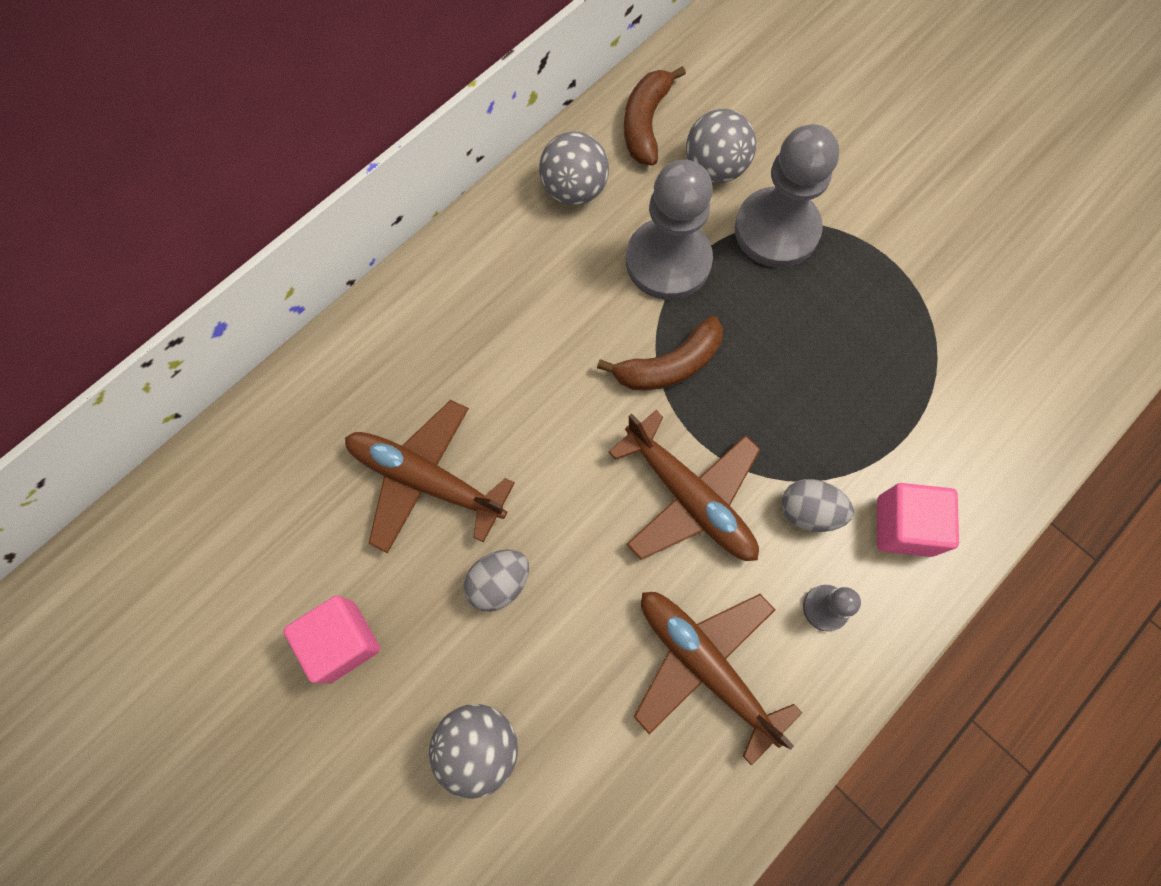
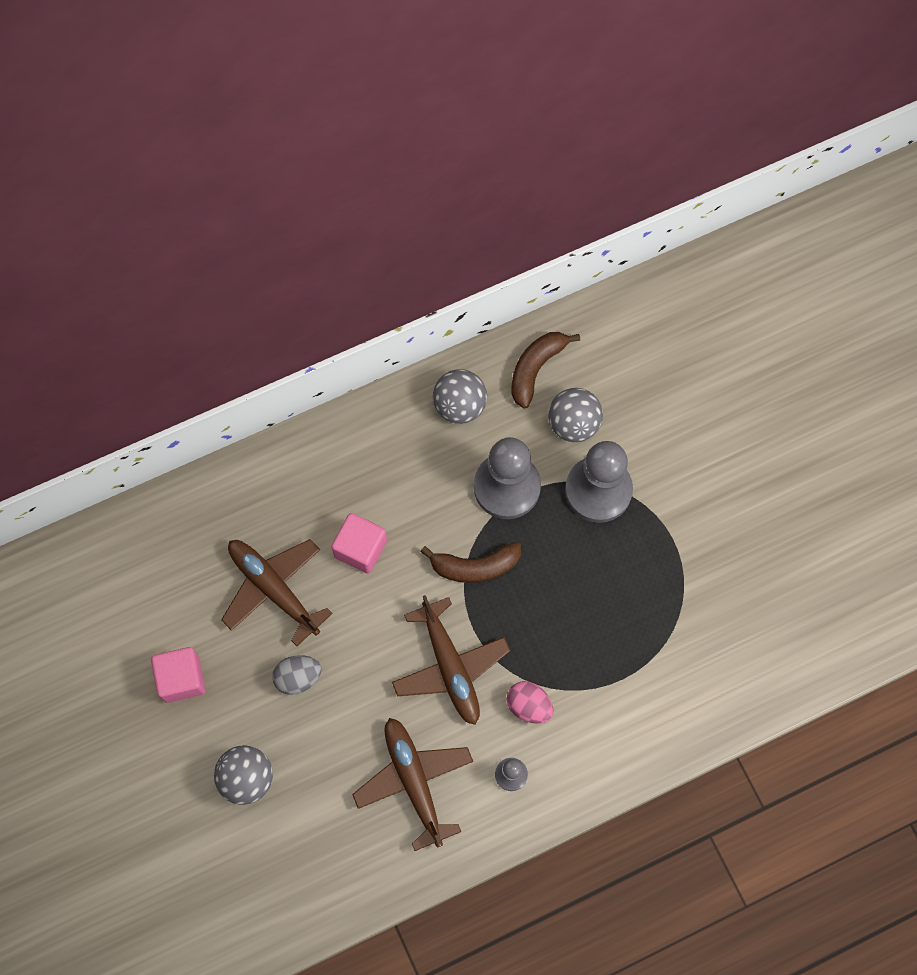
camera: 20 degrees right, 0 degrees up
grey egg [782,479,854,532] -> pink egg [507,681,553,724]
pink cube [877,483,959,557] -> pink cube moved to [332,513,387,574]

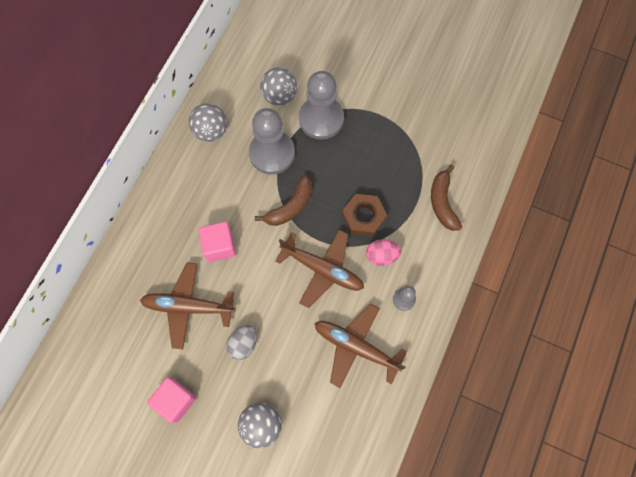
camera: 40 degrees left, 0 degrees up
brown banana [512,332,580,408] -> brown banana moved to [431,165,462,231]
none -> brown nut [342,194,387,236]

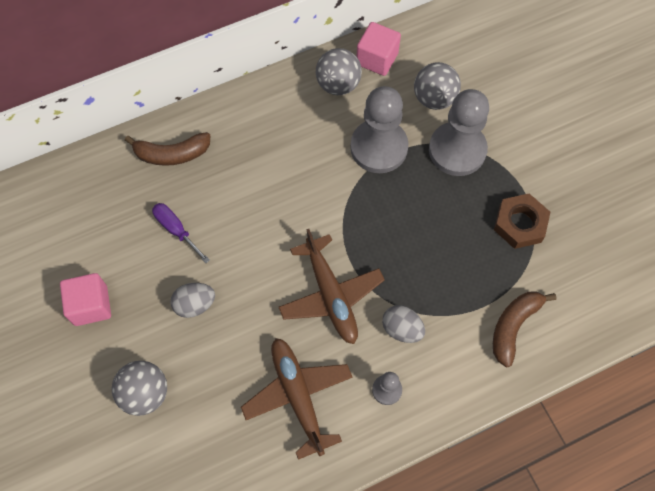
camera: 40 degrees right, 5 degrees down
brown plane [140,262,236,349] -> purple screwdriver [152,203,210,263]
pink cube [198,222,236,262] -> pink cube moved to [357,22,401,76]
brown banana [255,175,312,226] -> brown banana moved to [125,132,210,166]
brown nut [342,194,387,236] -> brown nut moved to [494,194,550,249]
pink egg [366,239,402,266] -> grey egg [382,305,425,343]

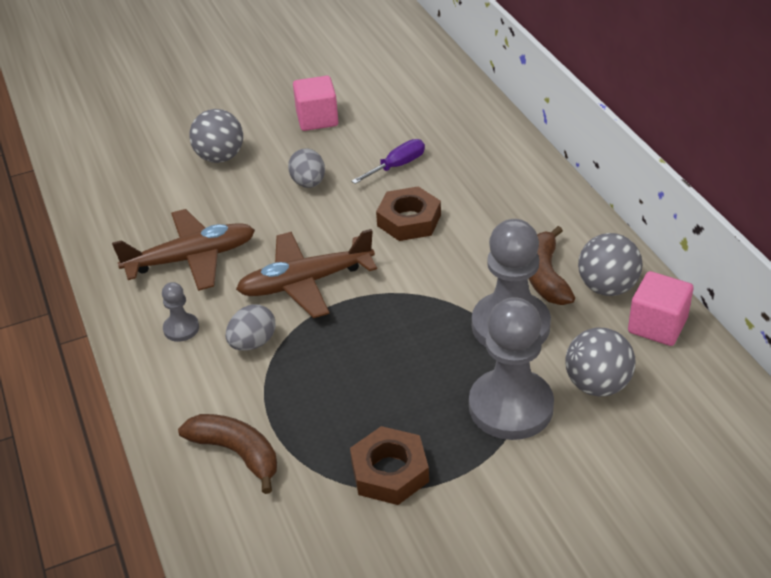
camera: 95 degrees right, 25 degrees down
brown banana [125,132,210,166] -> brown banana moved to [528,226,575,305]
none -> brown nut [376,187,441,241]

